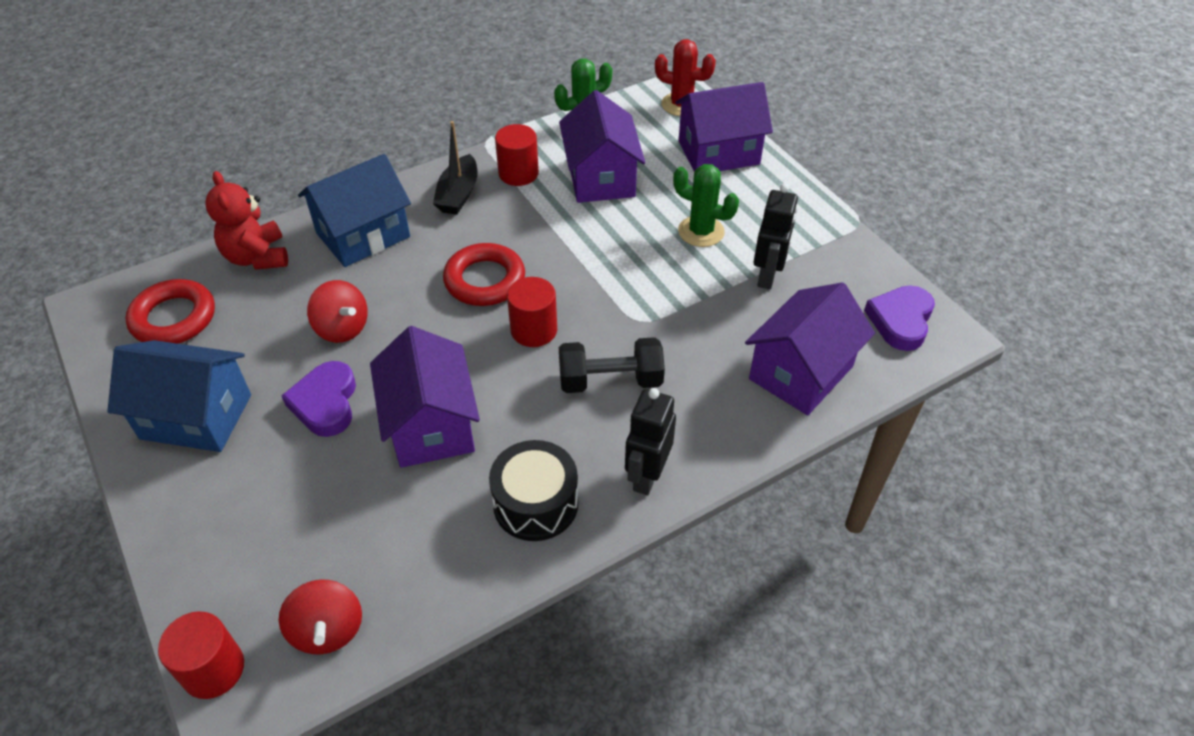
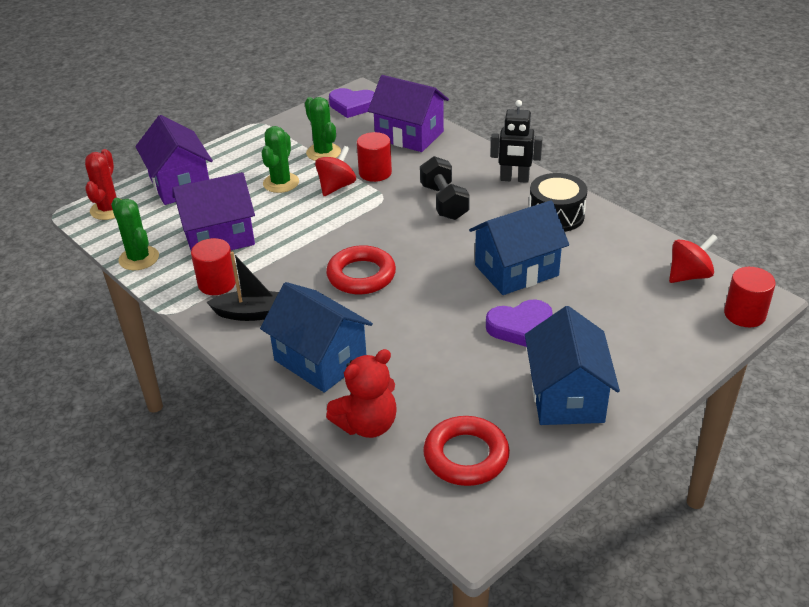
camera: 100 degrees left, 10 degrees down
red spinning top [307,280,368,343] -> red spinning top moved to [315,146,356,196]
purple house [370,326,480,468] -> blue house [469,200,569,295]
red cylinder [507,277,557,347] -> red cylinder moved to [357,132,392,182]
black robot [754,183,798,289] -> green cactus [305,97,341,161]

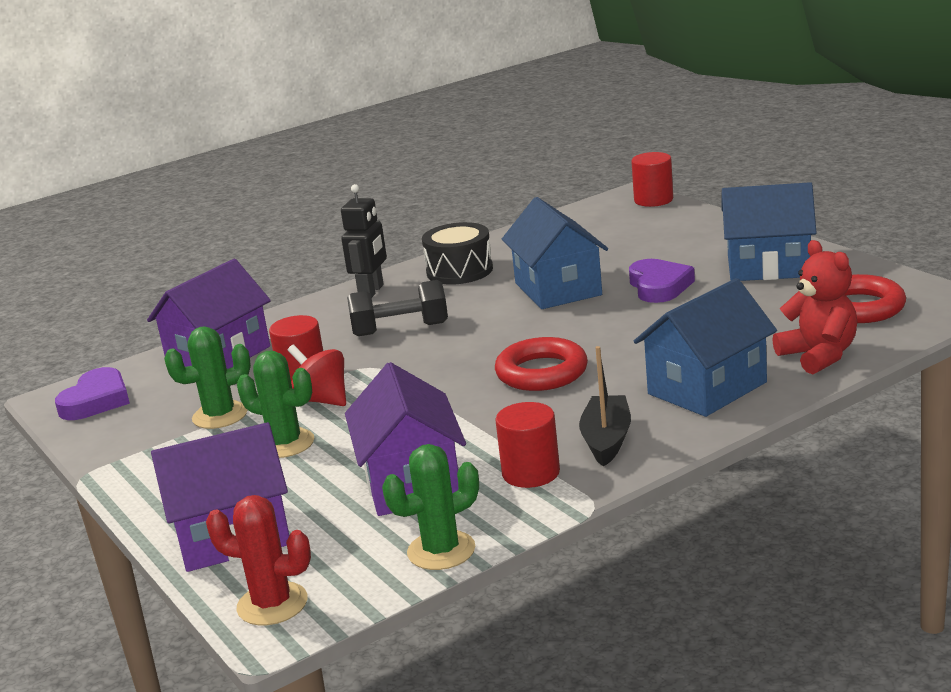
camera: 80 degrees left, 15 degrees down
red spinning top [669,234,718,283] -> none

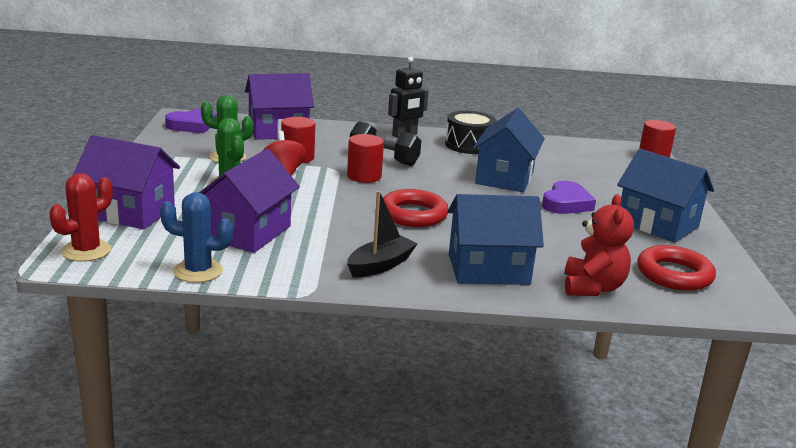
camera: 30 degrees right, 0 degrees up
red cactus [206,495,311,625] -> red cactus turned 75 degrees clockwise [49,173,113,262]
green cactus [382,444,479,570] -> blue cactus [160,192,233,283]
red cylinder [495,402,560,488] -> red cylinder moved to [347,134,384,183]

